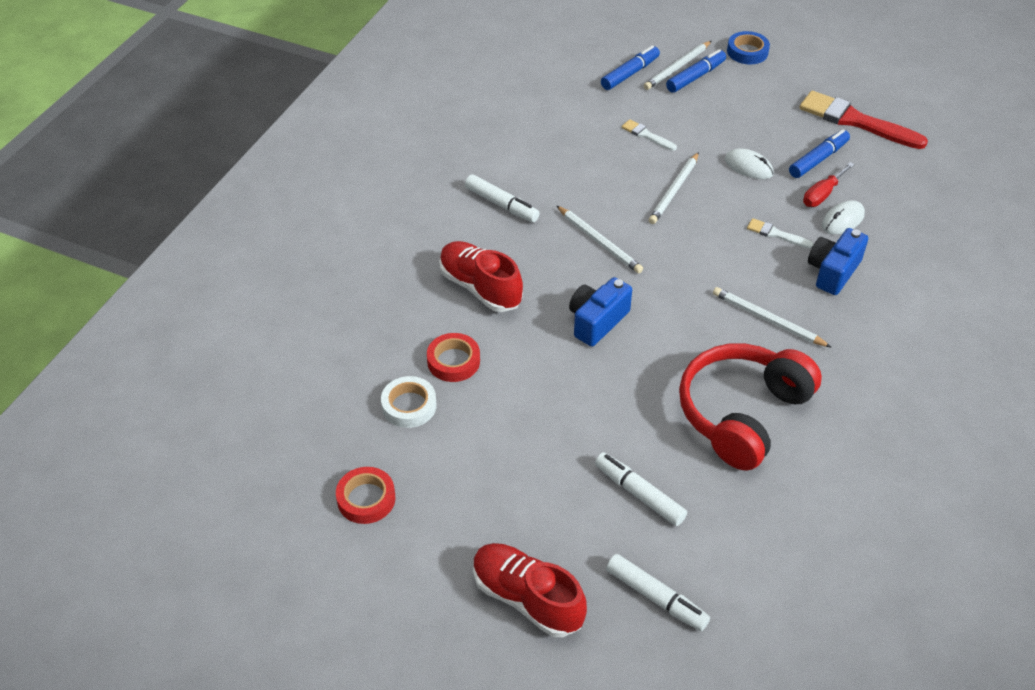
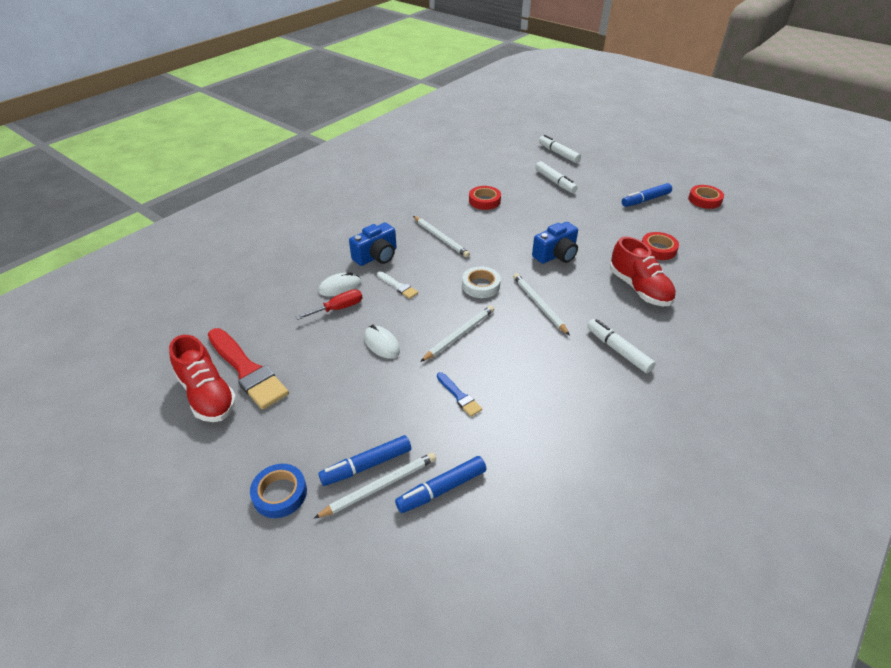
camera: 165 degrees left, 5 degrees down
white tape [381,376,437,428] -> white tape moved to [462,266,501,298]
red shoe [473,543,587,637] -> red shoe moved to [169,335,237,422]
white brush [622,119,677,151] -> blue brush [437,372,482,417]
red headphones [679,343,822,471] -> red tape [469,186,501,210]
blue marker [789,129,850,178] -> blue marker moved to [622,183,672,207]

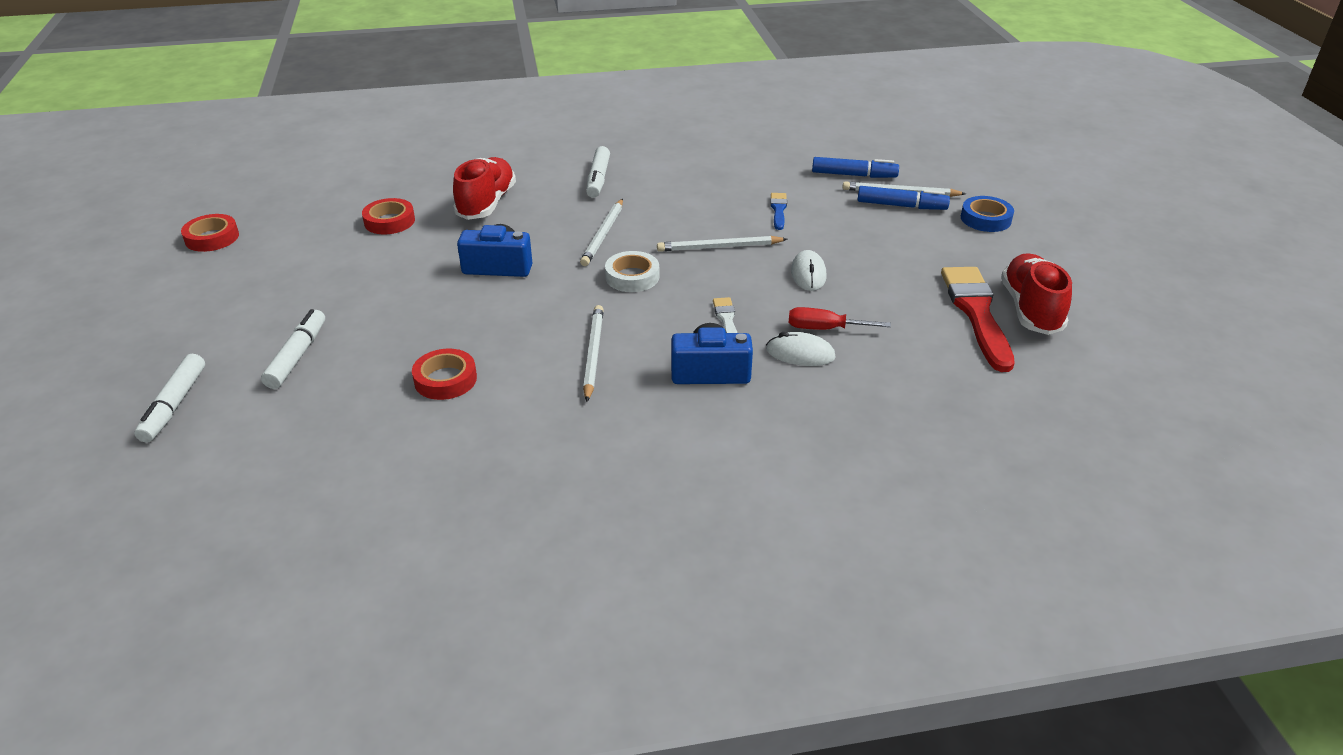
camera: 140 degrees left, 5 degrees down
blue marker [622,183,672,207] -> none

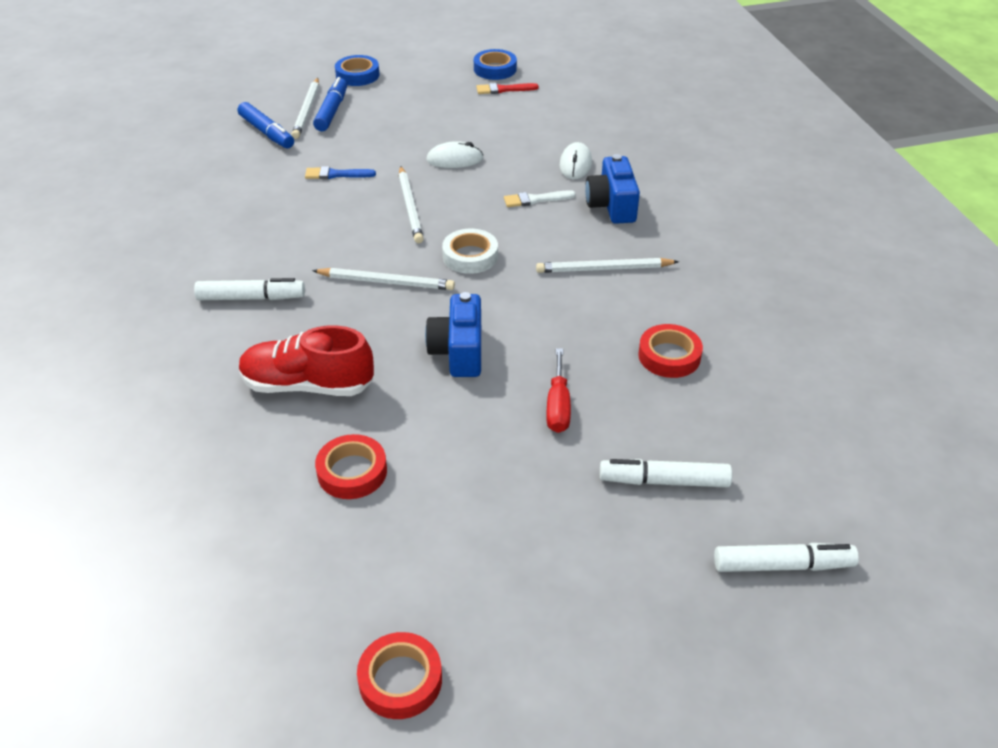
camera: 95 degrees left, 5 degrees up
red screwdriver [789,307,891,330] -> red screwdriver moved to [546,348,571,433]
blue marker [812,157,899,178] -> blue marker turned 135 degrees clockwise [238,102,294,148]
red brush [941,267,1015,372] -> red brush [476,83,539,94], size x0.47
red shoe [1001,253,1072,335] -> blue tape [474,49,517,80]

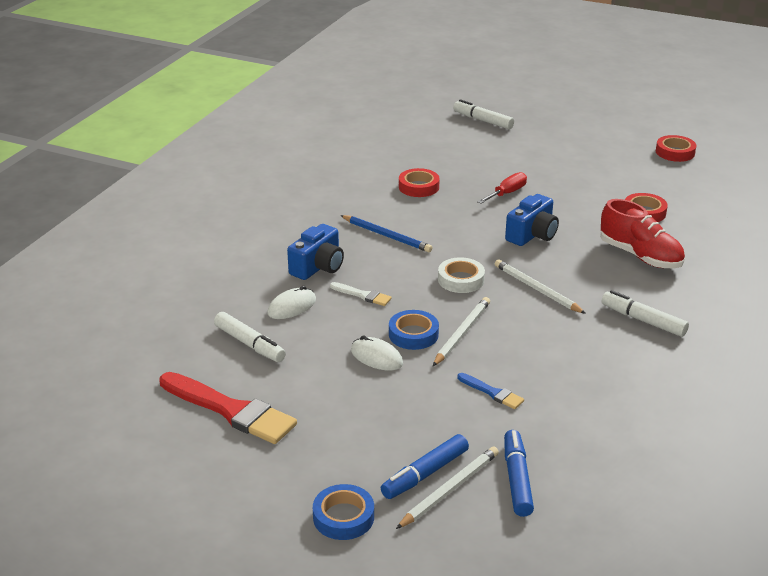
camera: 140 degrees left, 10 degrees down
blue tape [474,49,517,80] -> blue tape moved to [389,310,439,350]
red brush [476,83,539,94] -> red brush [159,372,297,444], size x2.11
white pencil [536,258,679,273] -> blue pencil [340,215,432,252]
white marker [600,459,732,487] -> white marker moved to [214,312,286,362]

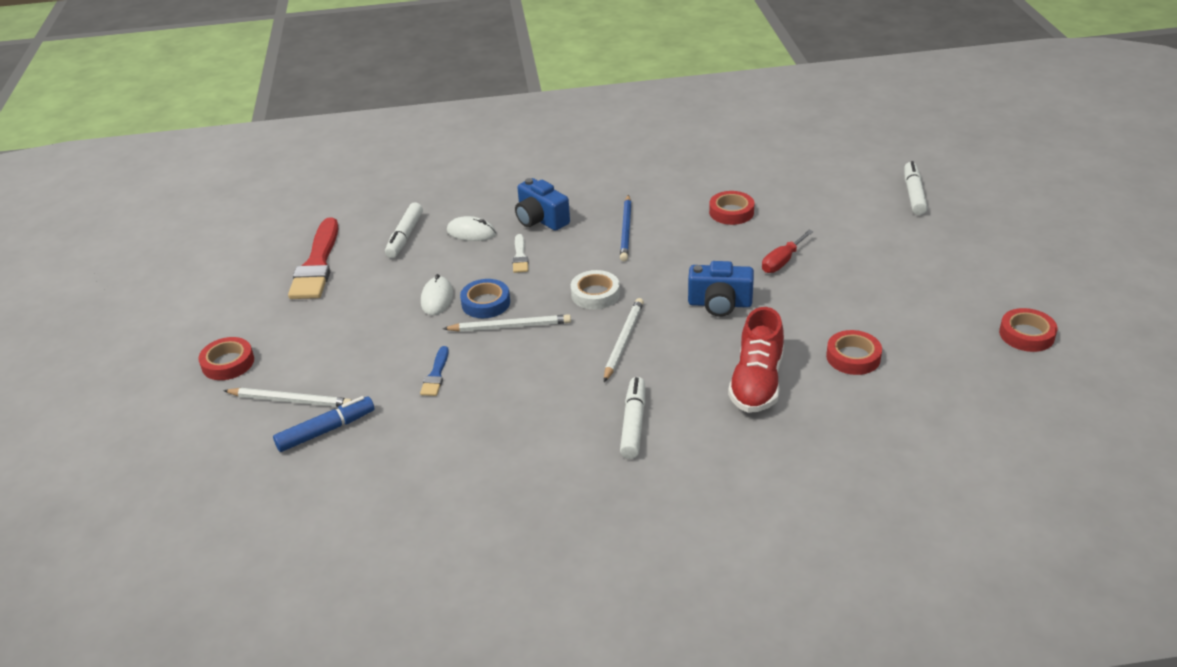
camera: 60 degrees right, 5 degrees up
blue camera [287,224,344,280] -> blue camera turned 45 degrees clockwise [515,178,570,231]
blue tape [313,484,374,540] -> red tape [198,337,254,380]
blue marker [381,434,469,499] -> none
red screwdriver [477,172,527,204] -> red screwdriver turned 120 degrees clockwise [762,230,814,273]

